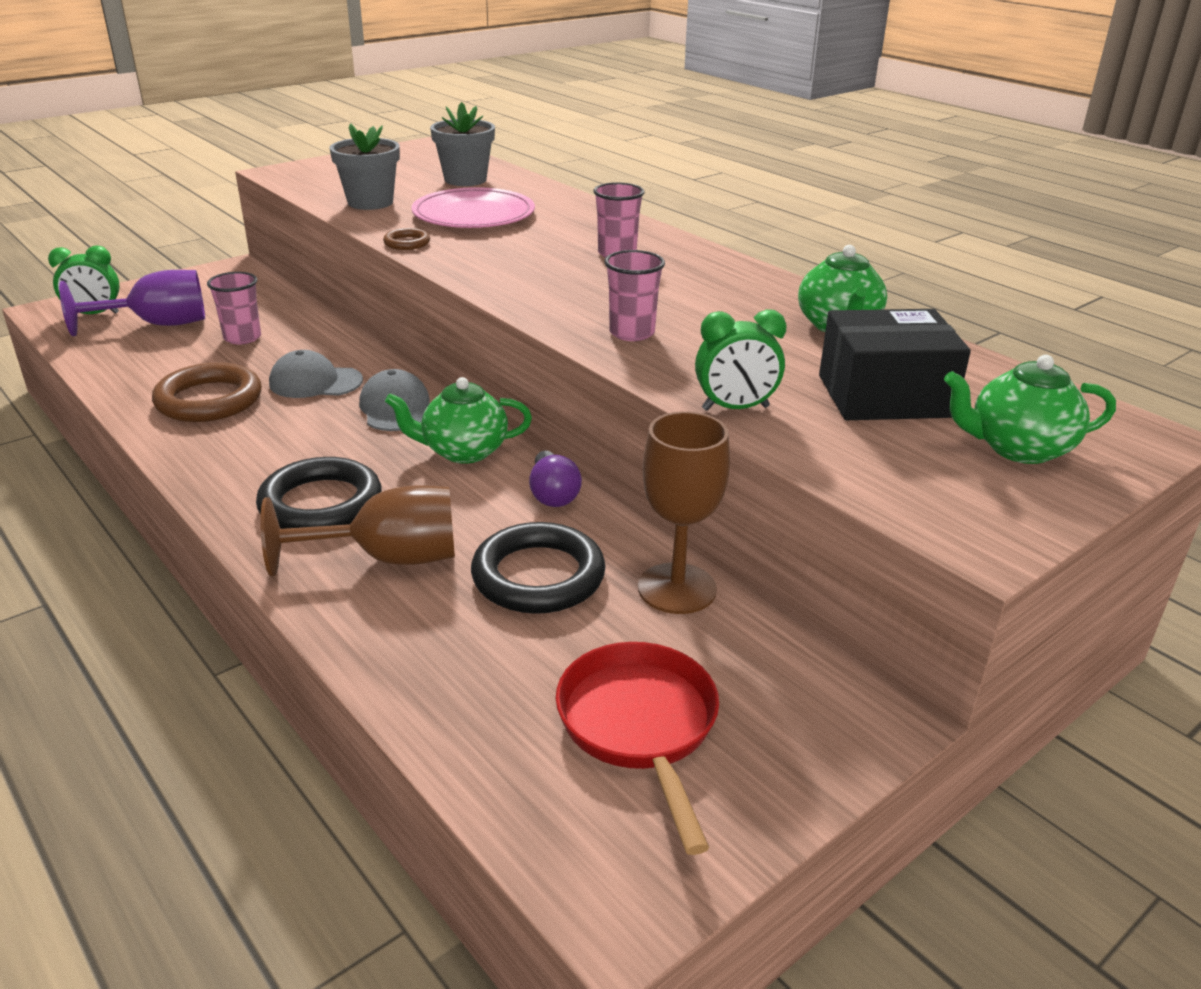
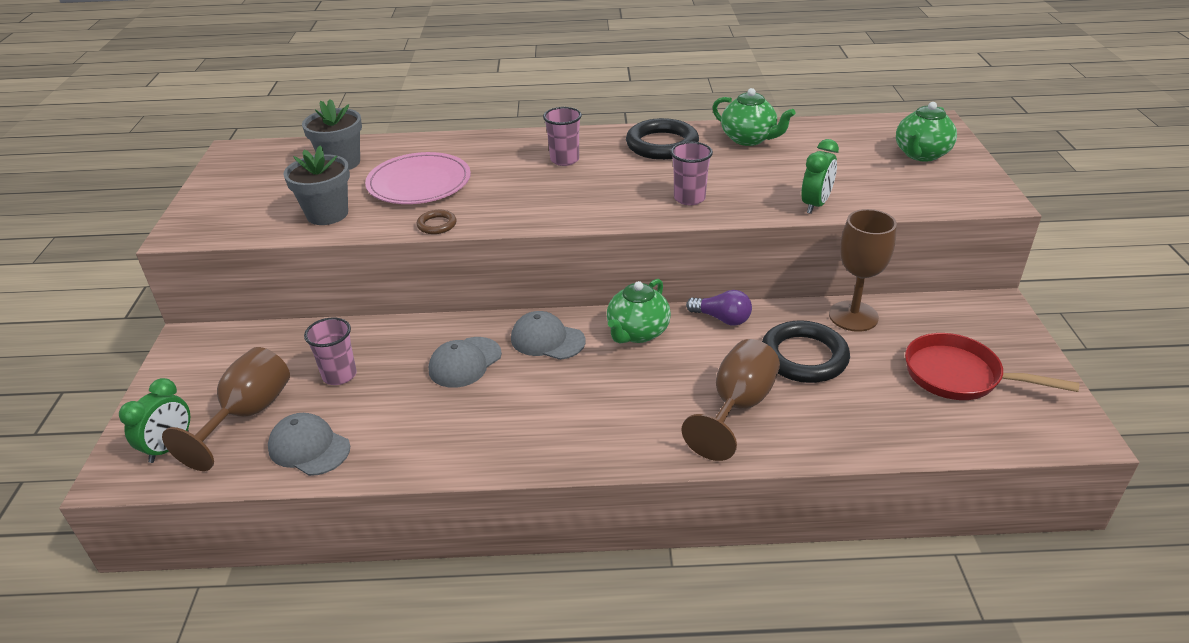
camera: 50 degrees left, 5 degrees up
purple goblet [59,270,205,336] -> brown goblet [162,347,290,471]
brown ring [152,362,262,422] -> none
black ring [256,457,382,529] -> black ring moved to [626,118,699,160]
black box [819,309,971,420] -> none
none -> grey cap [268,413,350,476]

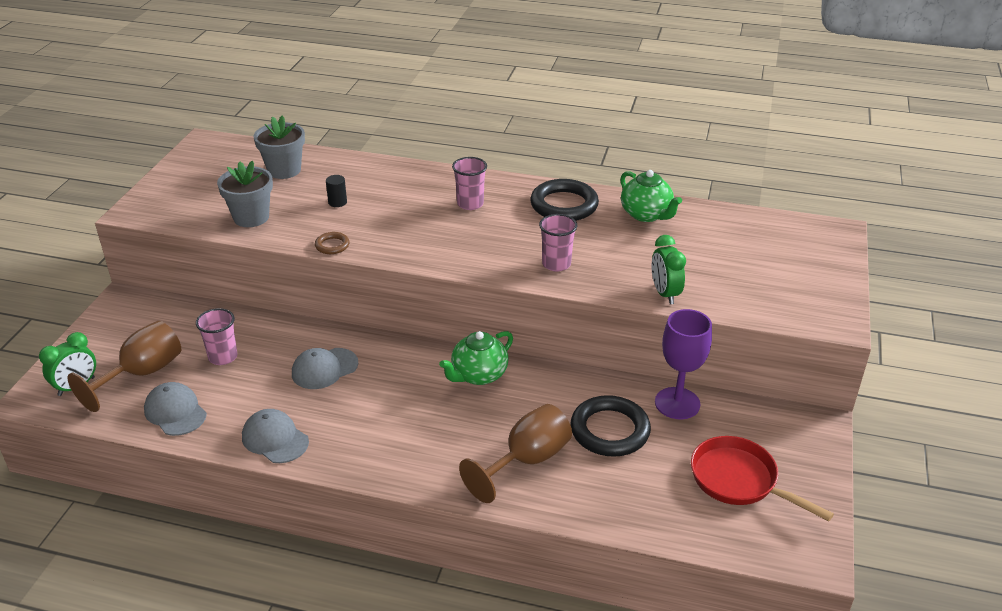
camera: 15 degrees right, 0 degrees up
pink plate [365,152,471,204] -> black cylinder [326,175,347,207]
grey cap [511,311,585,360] -> grey cap moved to [242,409,309,463]
purple light bulb [686,290,752,326] -> none
green clock [801,139,839,214] -> green clock turned 120 degrees clockwise [651,235,686,304]
brown goblet [829,209,897,332] -> purple goblet [655,309,712,419]
green teapot [896,102,957,162] -> none

